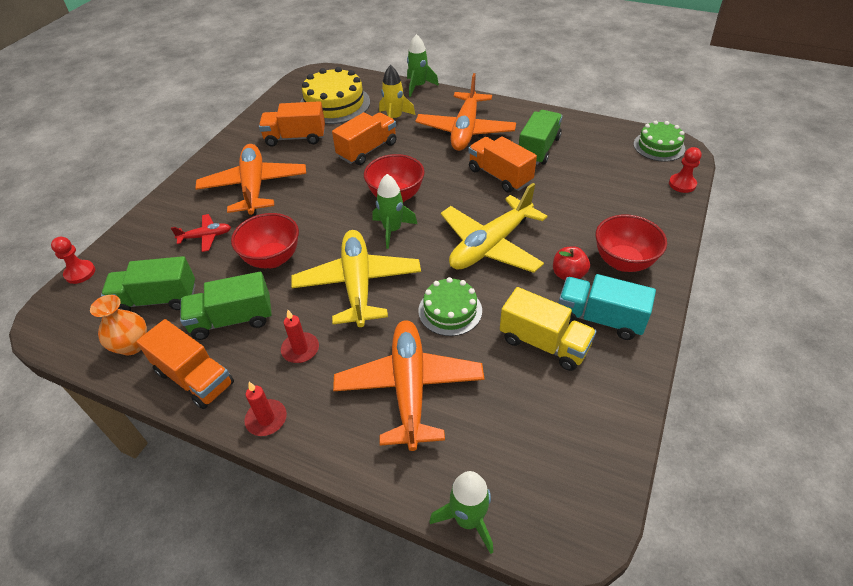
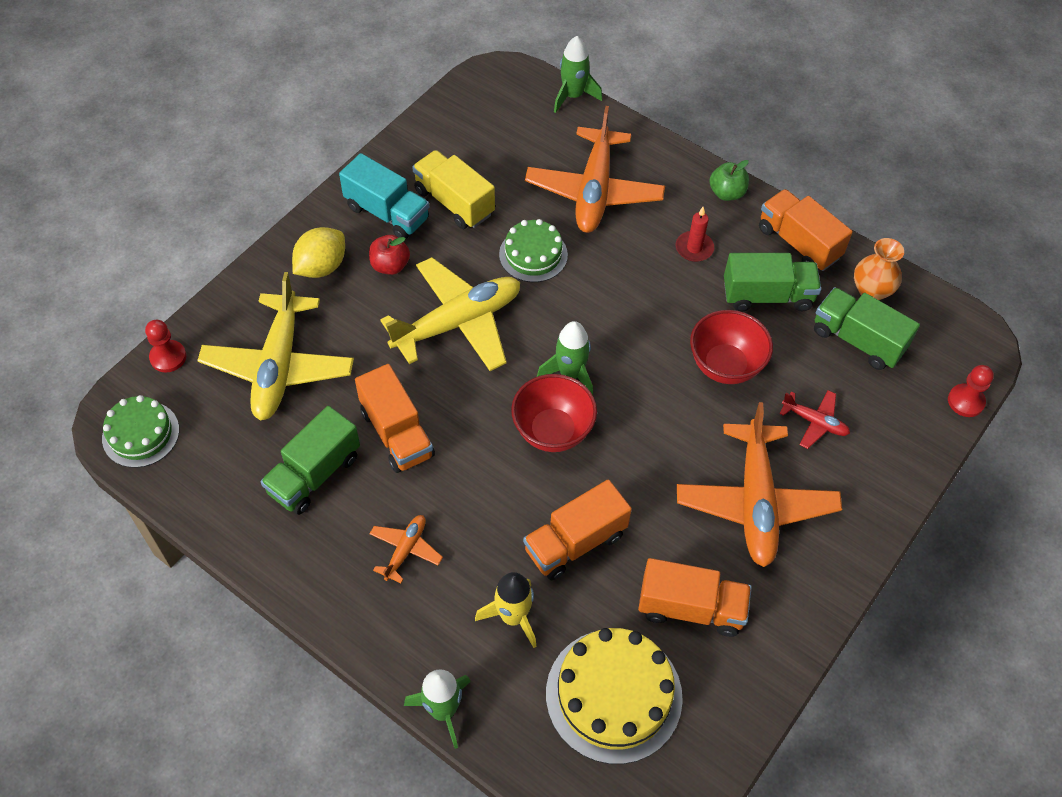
camera: 170 degrees left, 10 degrees up
green truck [101,256,195,311] -> green truck turned 150 degrees counterclockwise [814,287,920,370]
red plane [171,214,231,252] -> red plane turned 150 degrees counterclockwise [779,390,850,449]
red candle [244,382,287,436] -> green apple [709,160,749,201]
yellow plane [291,230,421,327] -> yellow plane moved to [197,272,354,420]
orange plane [416,73,516,151] -> orange plane [369,515,443,583], size x0.47
red bowl [596,215,667,272] -> yellow lemon [292,227,345,278]

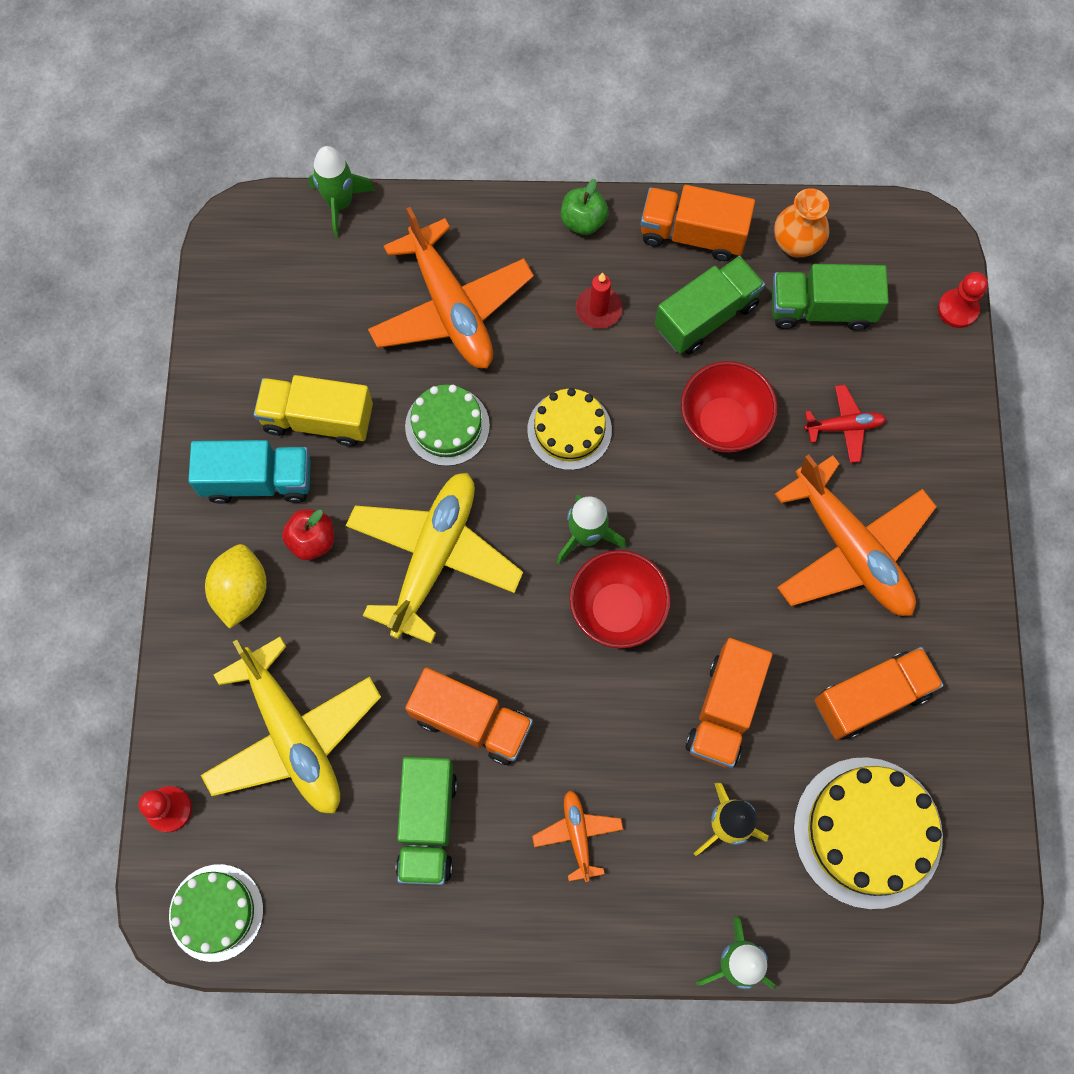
camera: 35 degrees left, 15 degrees up
none -> yellow cake [527,388,612,470]

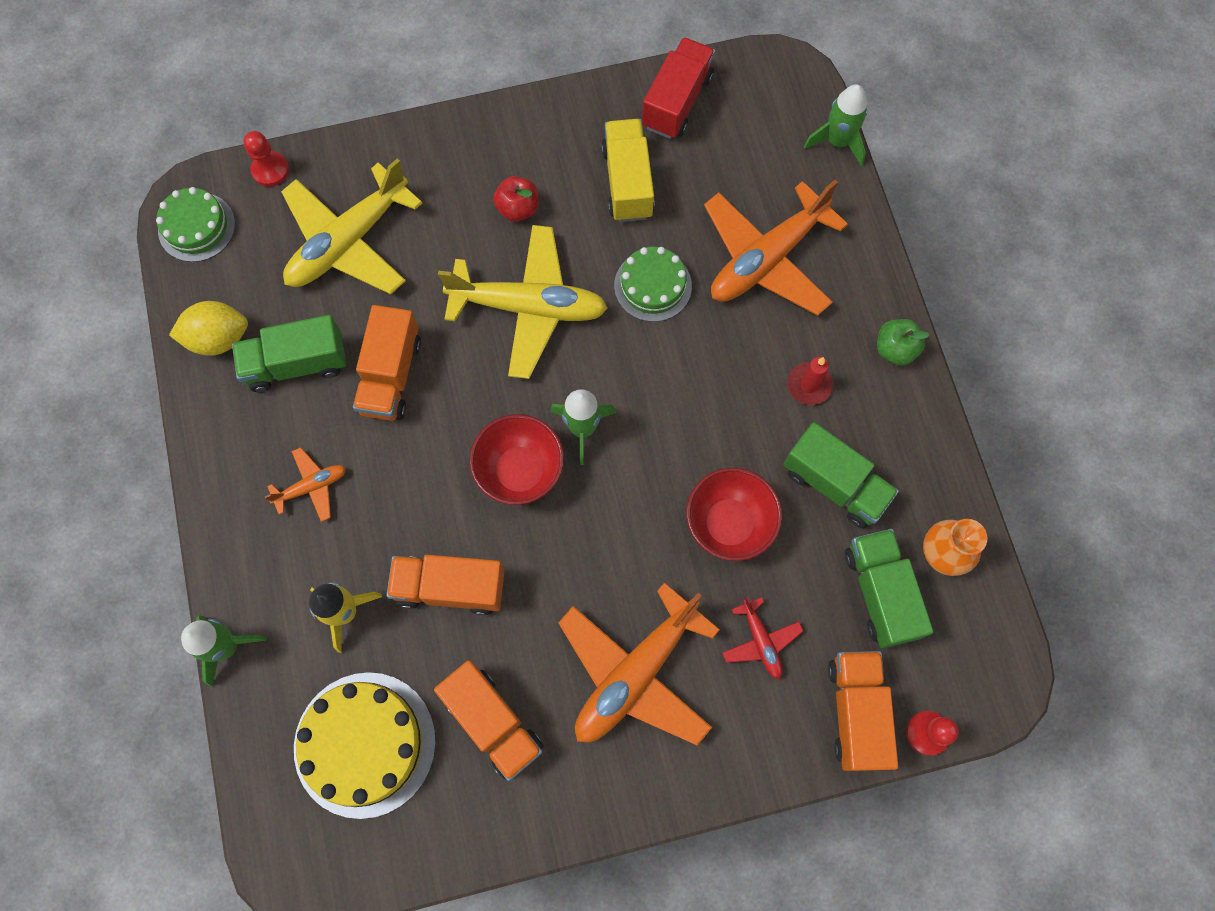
camera: 75 degrees right, 0 degrees up
turquoise truck [188,440,311,504] -> none
yellow lemon [205,544,267,629] -> yellow lemon moved to [169,301,248,356]
yellow cake [527,388,612,470] -> none
orange truck [641,185,755,261] -> orange truck moved to [828,651,898,771]
none -> red truck [642,37,715,139]

